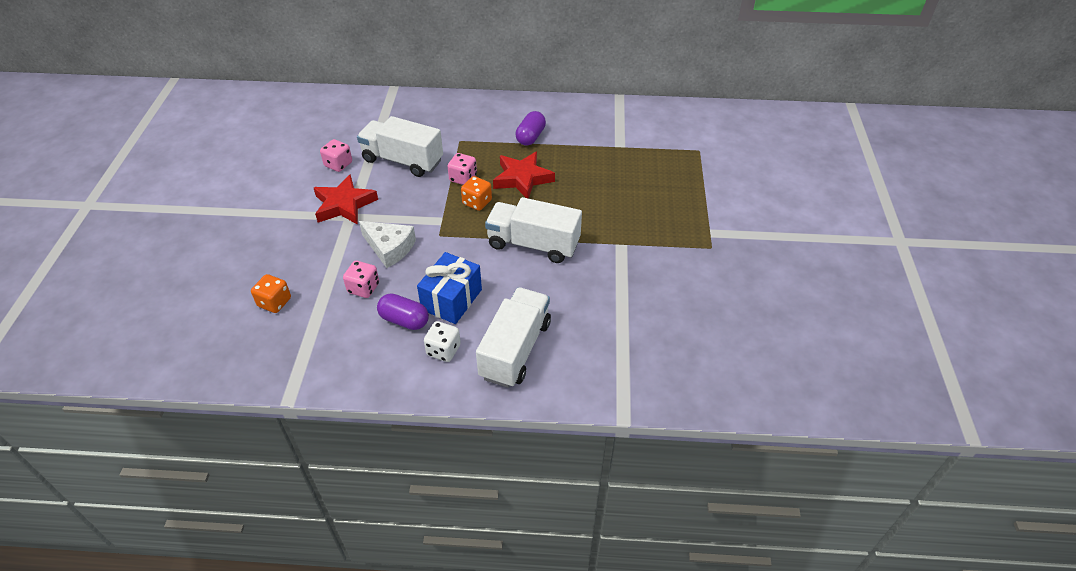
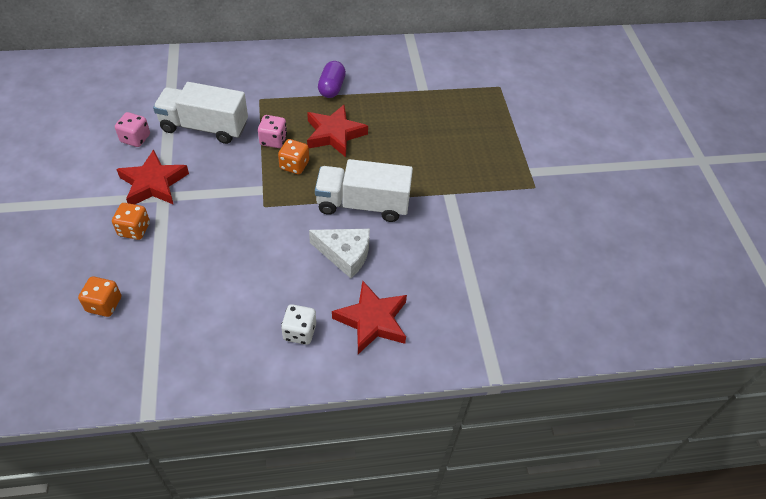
camera: 15 degrees left, 5 degrees up
pink dice [343,261,379,298] -> none
white cheese [359,221,416,268] -> white cheese moved to [309,229,370,278]
purple capsule [377,294,429,330] -> none
blue gift [417,252,482,324] -> none
white truck [476,287,551,388] -> red star [332,280,407,354]
none -> orange dice [112,203,150,240]

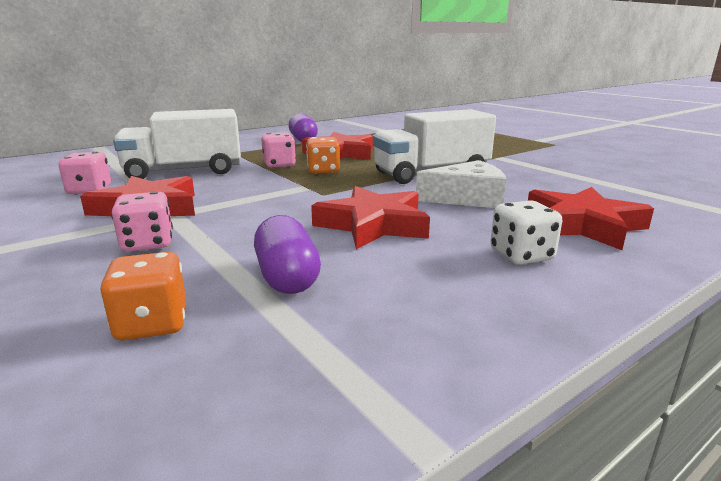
camera: 25 degrees left, 30 degrees down
orange dice [112,203,150,240] -> pink dice [111,191,173,252]
none -> purple capsule [254,215,321,294]
none -> red star [311,186,430,249]

